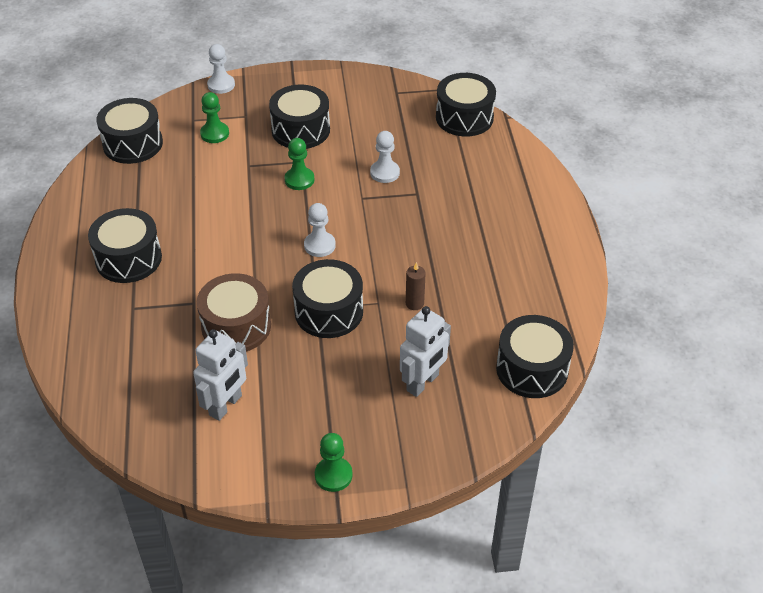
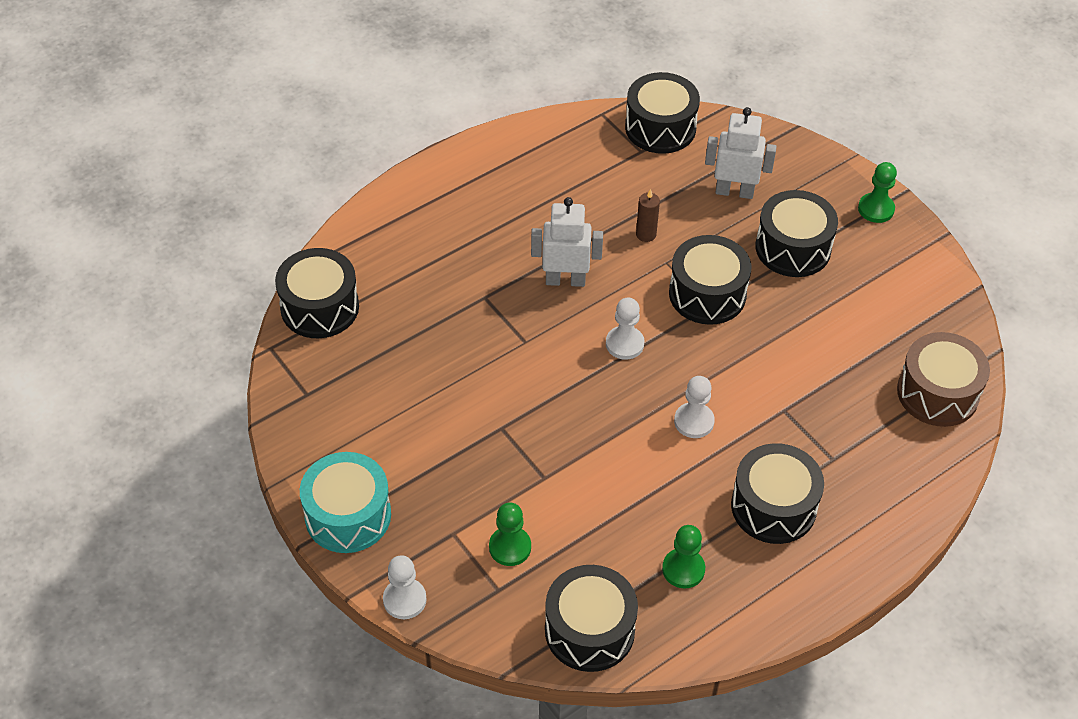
camera: 120 degrees left, 5 degrees up
white robot [193,329,248,421] -> white robot moved to [531,197,603,287]
brown drum [197,273,271,352] -> brown drum moved to [897,332,990,427]
black drum [269,85,330,149] -> black drum moved to [756,190,838,277]
green pawn [285,138,314,190] -> green pawn moved to [662,525,705,588]
white pawn [370,131,400,183] -> white pawn moved to [674,376,715,438]
none -> turquoise drum [300,452,391,553]

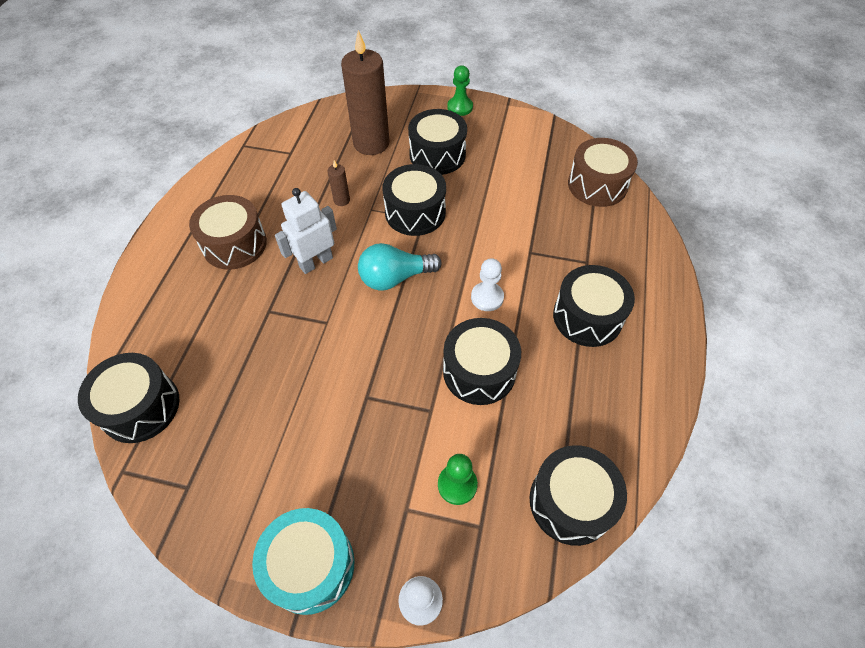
camera: 40 degrees left, 5 degrees up
white pawn [606,298,644,360] -> turquoise light bulb [358,243,442,291]
black drum [625,72,700,154] -> black drum moved to [443,318,521,405]
green pawn [662,525,705,588] -> none
white robot [705,107,777,199] -> brown candle [341,30,390,155]
none -> brown drum [189,195,267,270]

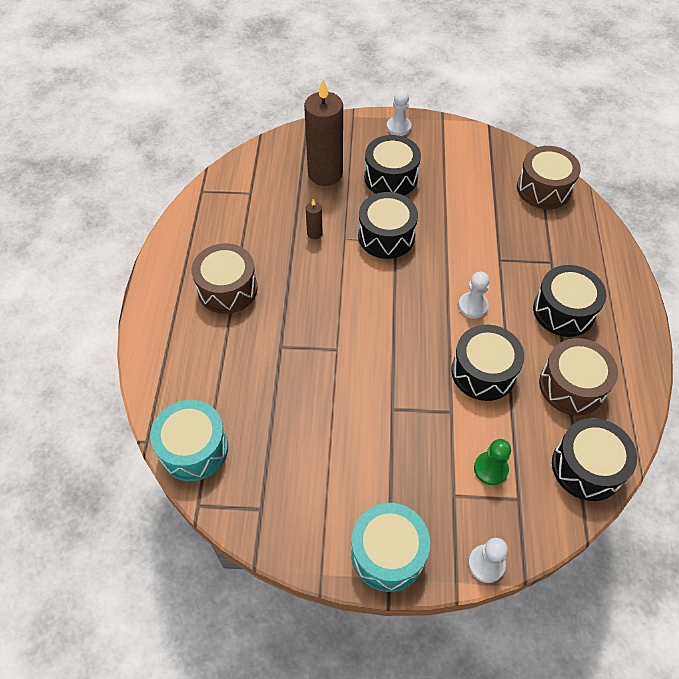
camera: 10 degrees left, 0 degrees up
black drum [78,353,179,443] -> turquoise drum [150,400,228,481]
white robot [275,188,337,274] -> none
turquoise light bulb [358,243,442,291] -> none
green pawn [447,65,473,116] -> white pawn [387,90,411,136]
none -> brown drum [539,338,618,416]

